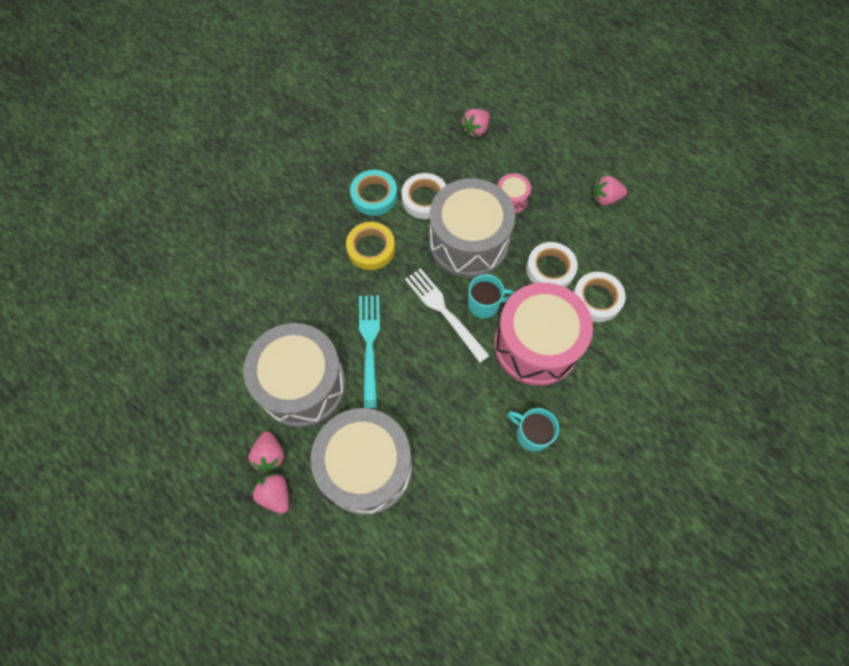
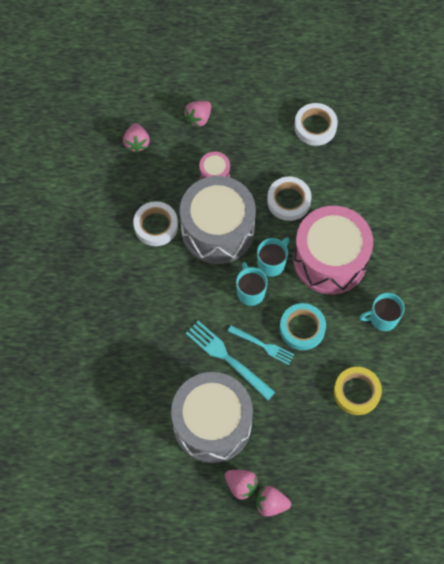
camera: 45 degrees left, 0 degrees up
grey drum [311,408,412,515] -> none
yellow tape [346,222,395,270] -> yellow tape moved to [334,367,382,415]
turquoise tape [350,170,397,216] -> turquoise tape moved to [280,303,326,350]
white fork [405,268,490,363] -> turquoise mug [236,262,268,306]
white tape [573,272,625,322] -> white tape moved to [294,103,338,146]
pink strawberry [593,176,627,206] -> pink strawberry moved to [184,101,211,127]
none -> turquoise fork [228,325,295,365]

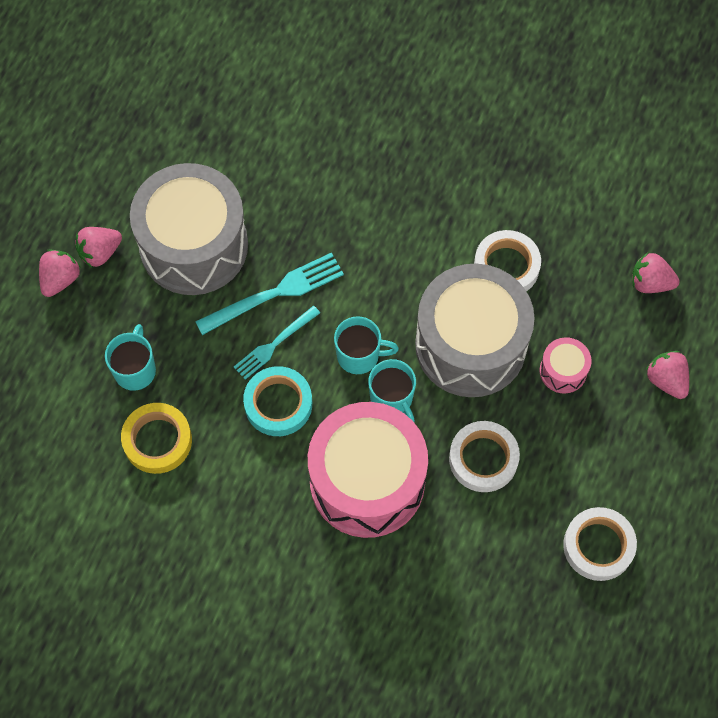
camera: 110 degrees right, 0 degrees up
turquoise mug [359,293,405,331] -> turquoise mug moved to [105,324,156,391]

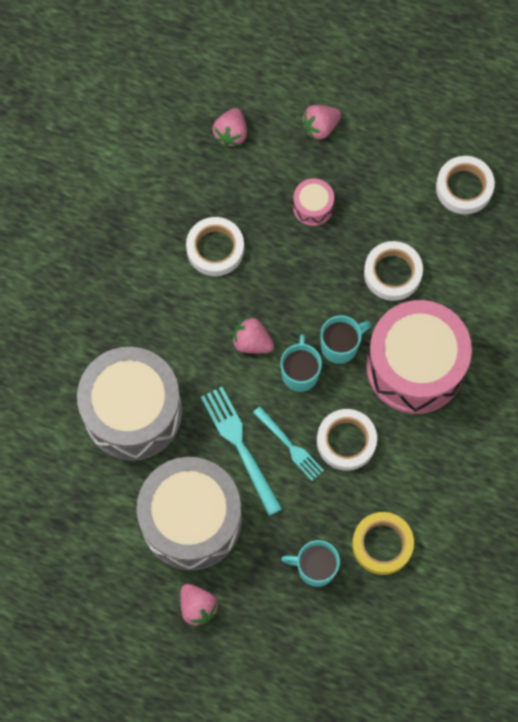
camera: 90 degrees left, 5 degrees up
pink strawberry [39,249,81,297] -> pink strawberry moved to [232,317,274,353]
turquoise tape [243,366,312,436] -> white tape [317,409,377,471]
grey drum [415,264,535,397] -> grey drum moved to [77,347,182,461]

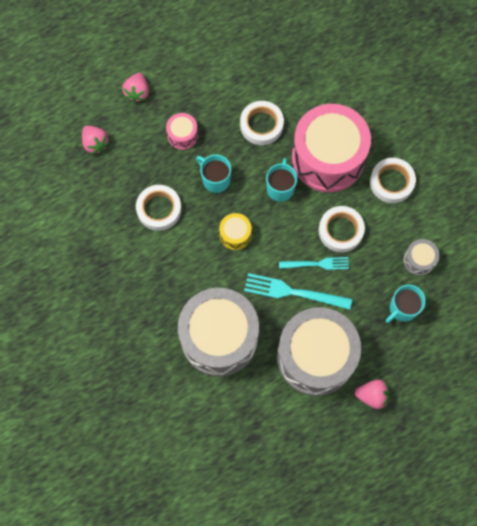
camera: 50 degrees left, 0 degrees up
pink strawberry [232,317,274,353] -> yellow drum [219,213,252,250]
turquoise mug [281,334,322,392] -> turquoise mug moved to [196,155,231,193]
yellow tape [352,512,414,575] -> grey drum [403,239,440,276]
white tape [436,156,495,214] -> white tape moved to [370,158,416,203]

